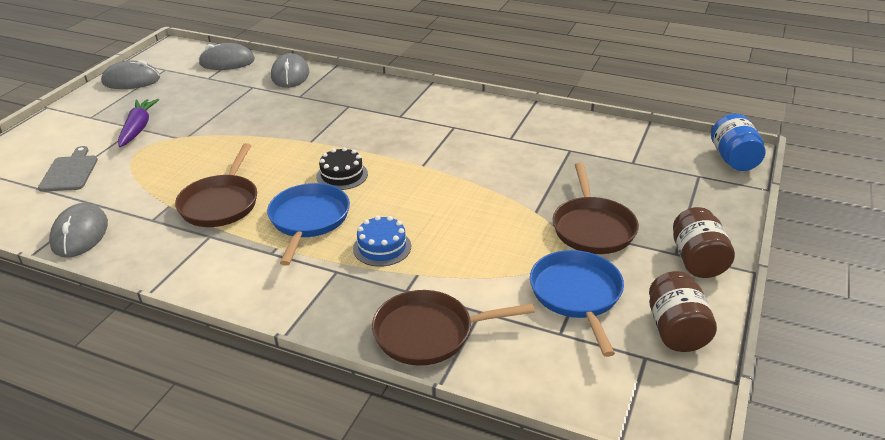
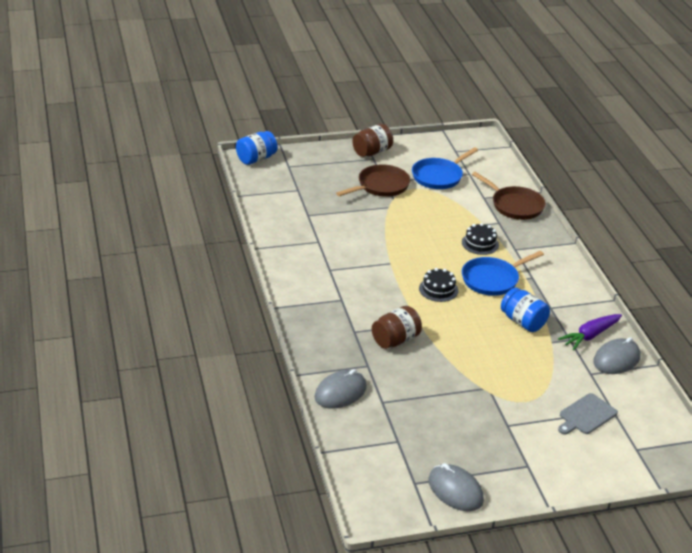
camera: 130 degrees left, 0 degrees up
purple carrot [118,99,159,147] -> purple carrot moved to [558,314,622,351]
brown pan [175,143,257,227] -> blue jar [501,287,550,332]
grey mouse [199,43,255,70] -> none
blue cake [353,215,411,267] -> black cake [462,223,499,255]
brown jar [649,271,717,352] -> brown jar moved to [372,306,422,349]

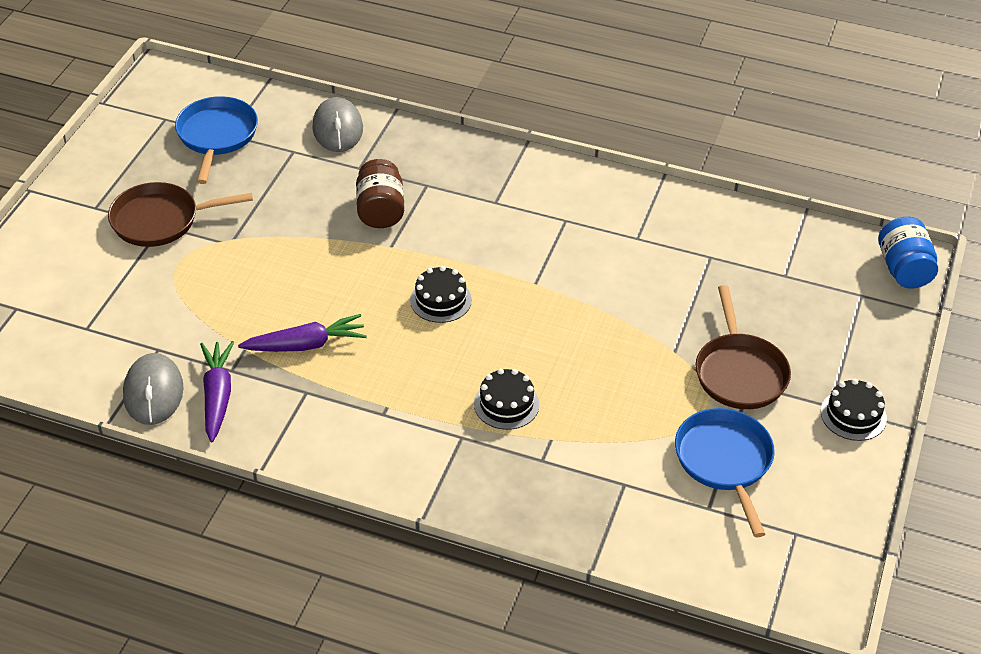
camera: 125 degrees right, 10 degrees up
brown jar [352,124,393,157] -> black cake [821,379,887,441]
grey mouse [428,463,484,511] -> none
blue pan [462,251,544,296] -> blue pan moved to [175,96,258,184]
brown pan [472,172,546,220] -> brown pan moved to [108,182,253,247]
blue jar [501,287,550,332] -> purple carrot [238,314,367,352]
grey cutting board [558,393,618,435] -> none

